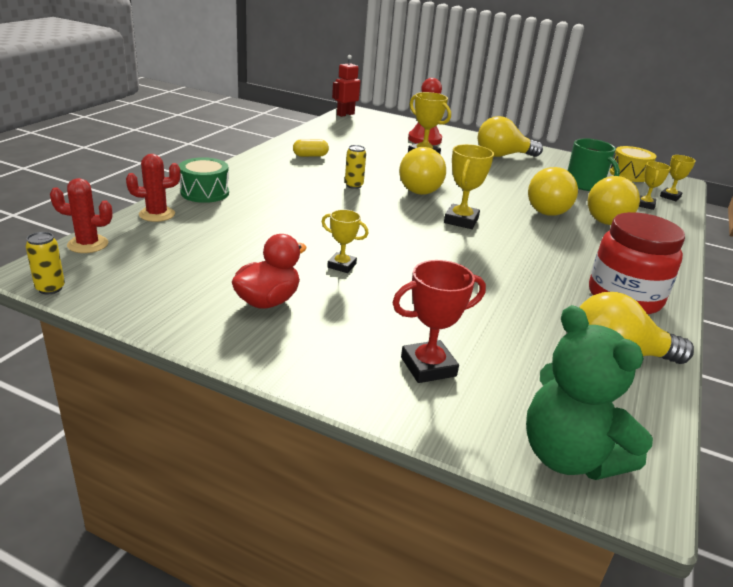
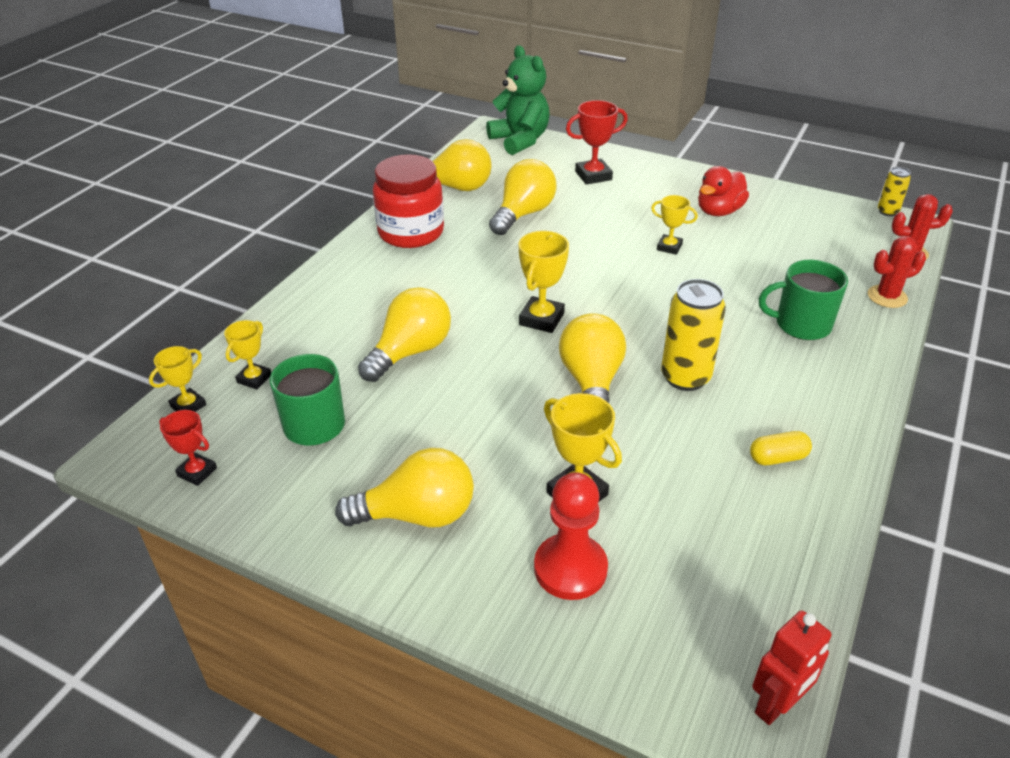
camera: 175 degrees left, 10 degrees up
green drum [179,157,229,203] -> none
yellow can [345,145,366,189] -> yellow can [661,279,726,391], size x1.85
yellow light bulb [588,176,640,225] -> yellow light bulb moved to [489,159,557,235]
yellow drum [610,146,656,182] -> red trophy [159,410,217,486]
none -> green mug [759,260,848,340]

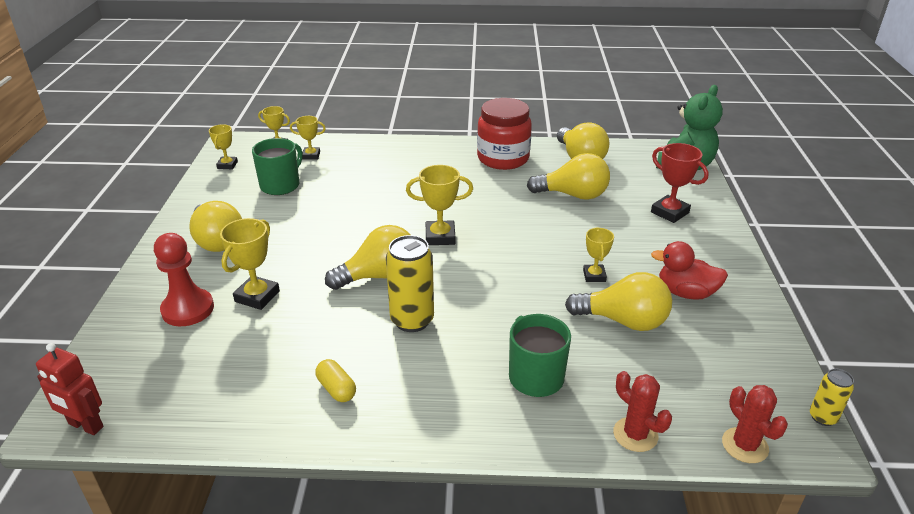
camera: 65 degrees right, 5 degrees down
red trophy [159,410,217,486] -> yellow trophy [209,124,238,170]
yellow light bulb [358,287,451,382] -> yellow light bulb moved to [565,272,672,331]

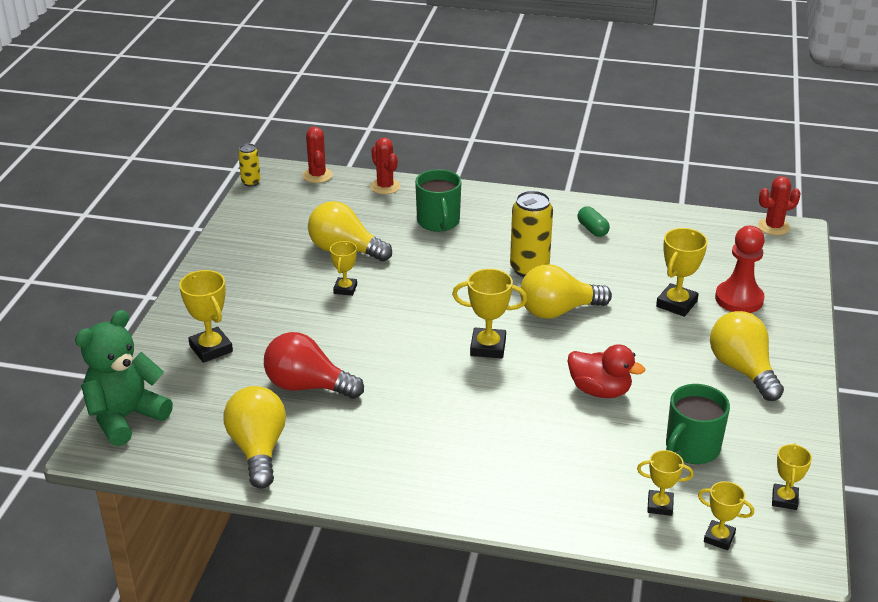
camera: 170 degrees left, 0 degrees up
red robot [36,343,104,435] -> red cactus [758,176,801,235]
yellow capsule [316,359,356,402] -> green capsule [577,206,610,237]
red jar [477,98,532,170] -> none
yellow light bulb [527,153,610,200] -> red light bulb [264,332,364,399]
red trophy [651,143,709,223] -> yellow trophy [179,270,233,363]
red duck [651,241,728,300] -> red duck moved to [567,344,645,398]

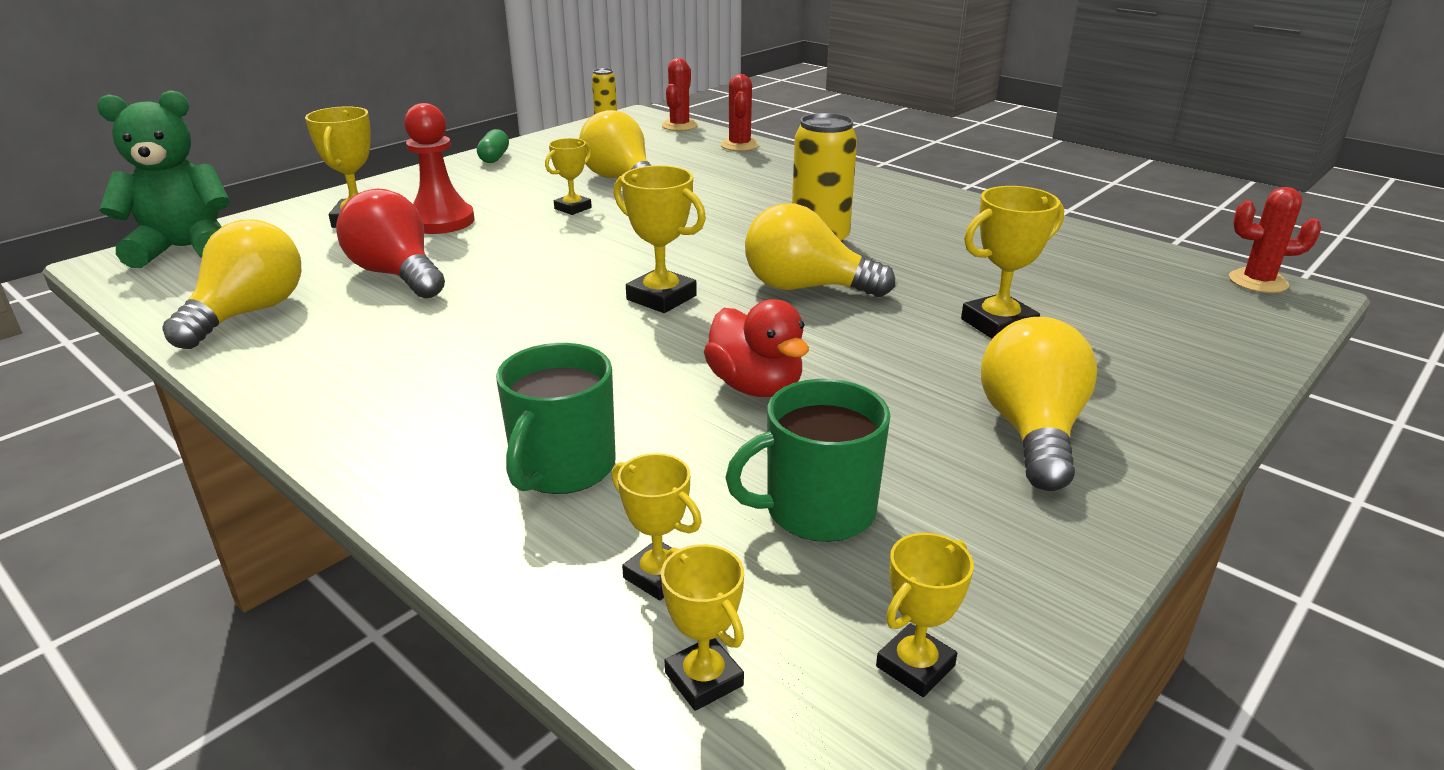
camera: 30 degrees right, 5 degrees down
green mug [415,169,461,232] -> green mug moved to [496,343,616,494]
green capsule [577,206,610,237] -> green capsule moved to [477,129,509,163]
red pawn [715,226,765,313] -> red pawn moved to [404,103,475,234]

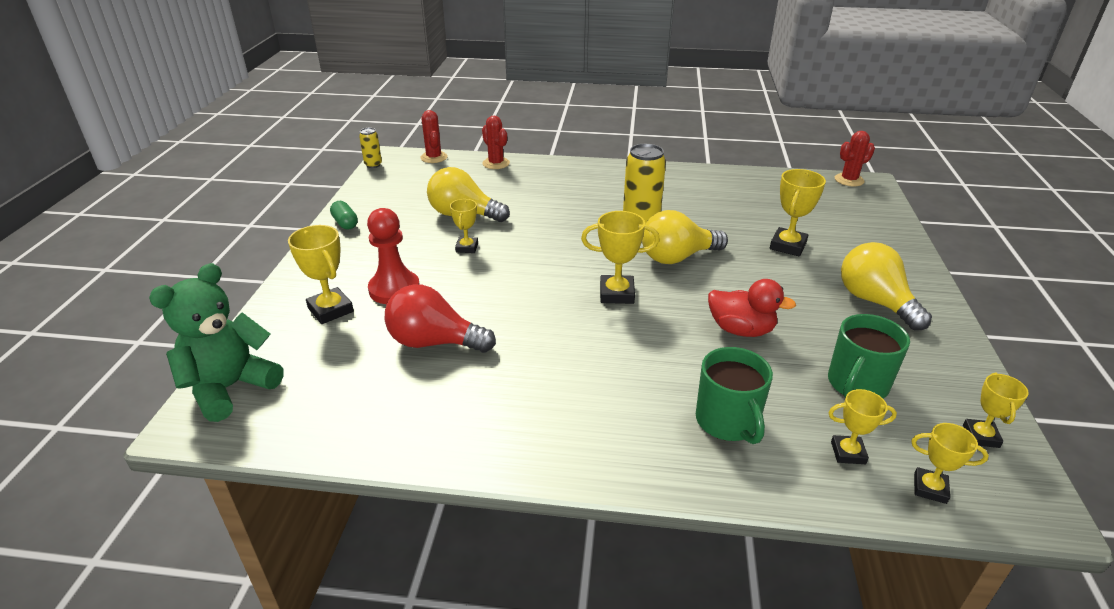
camera: 35 degrees left, 5 degrees up
yellow light bulb [163,220,301,349] -> none

